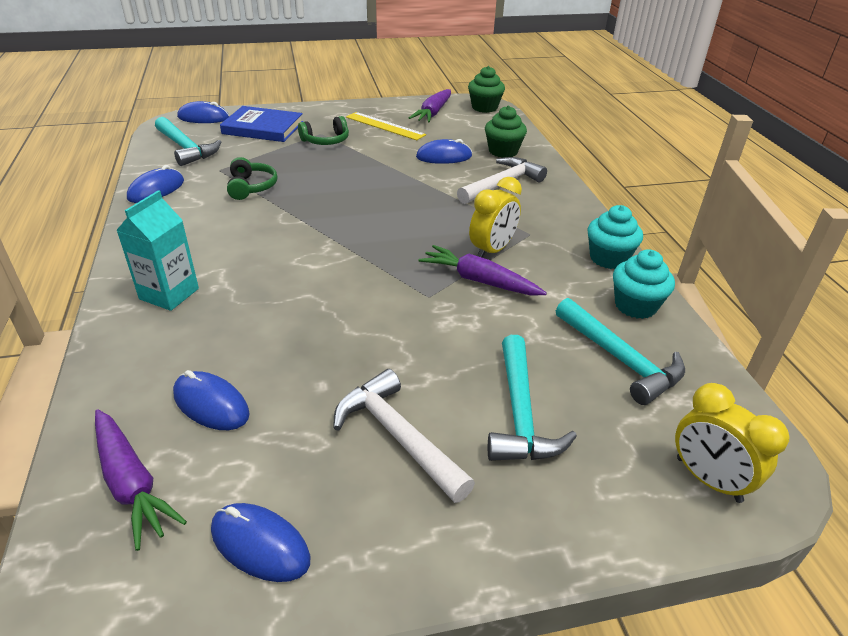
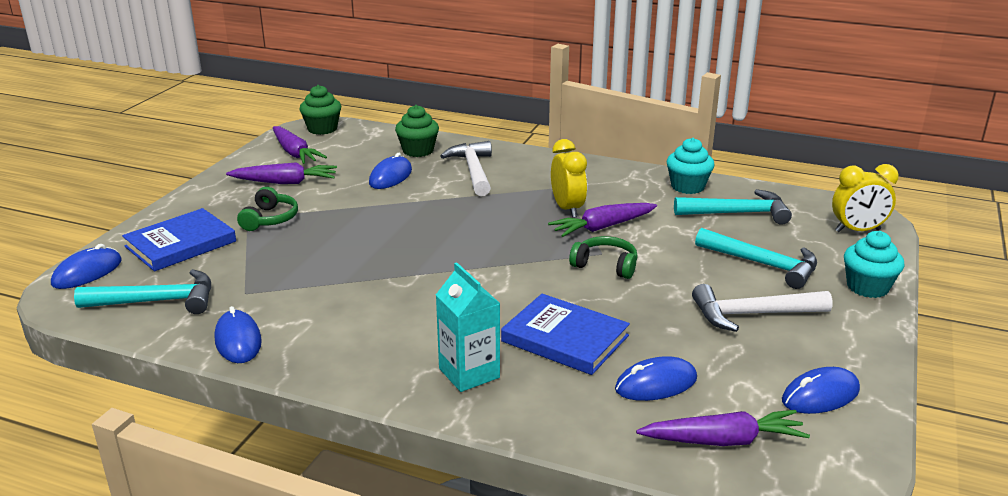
camera: 55 degrees left, 10 degrees down
green headphones [227,157,278,200] -> green headphones moved to [569,236,638,279]
yellow ruler [346,112,426,140] -> purple carrot [226,162,337,184]
turquoise cupcake [587,205,643,269] -> turquoise cupcake moved to [844,231,905,298]
none -> blue book [501,294,630,375]

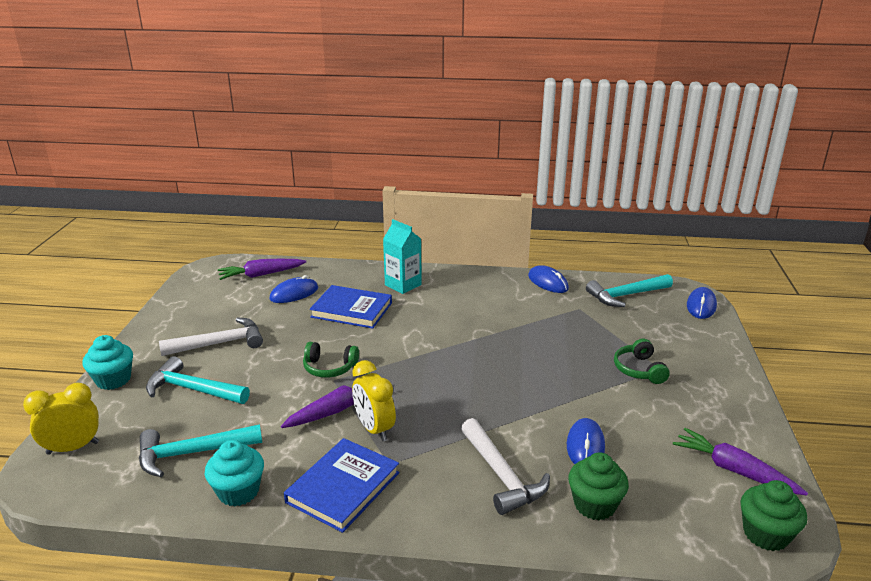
camera: 165 degrees right, 0 degrees up
blue book [122,208,236,271] -> blue book moved to [284,438,400,533]
purple carrot [226,162,337,184] -> none
blue mouse [782,367,860,414] -> none

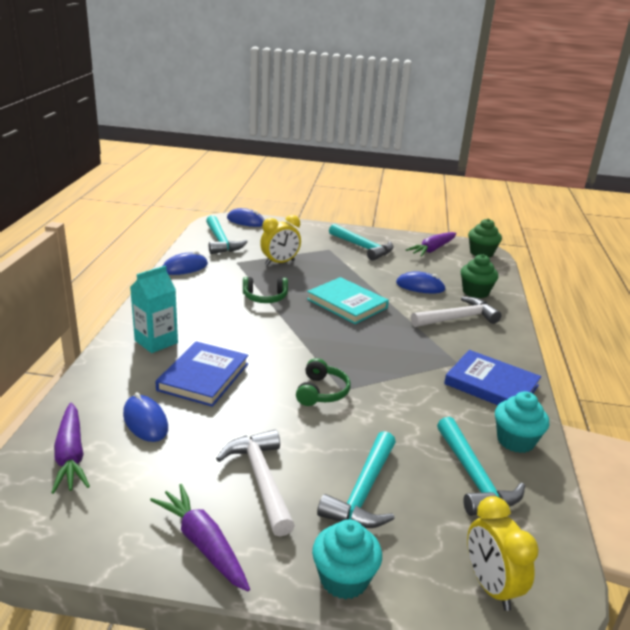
camera: 90 degrees left, 0 degrees up
purple carrot [281,373,370,428] -> purple carrot moved to [150,484,250,592]
yellow clock [352,360,396,441] -> yellow clock moved to [260,215,301,265]
green headphones [614,339,670,384] -> green headphones moved to [243,277,288,303]
none -> turquoise book [307,277,389,324]
none -> turquoise hammer [329,224,394,261]

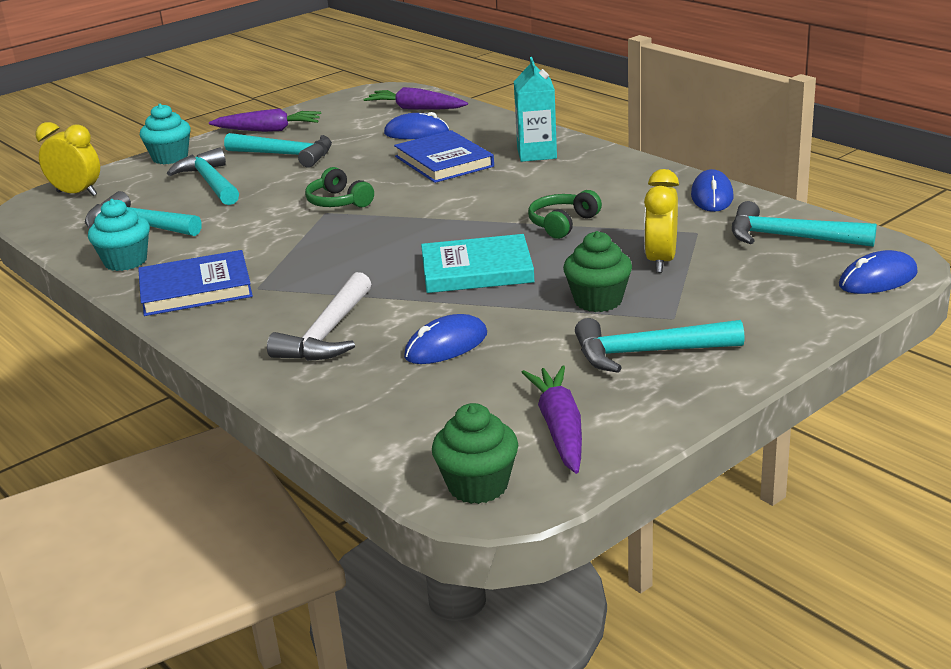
camera: 135 degrees right, 0 degrees up
white hammer [216,430,295,537] -> turquoise hammer [224,133,332,168]
green cupcake [461,254,498,298] -> green cupcake moved to [563,231,632,312]

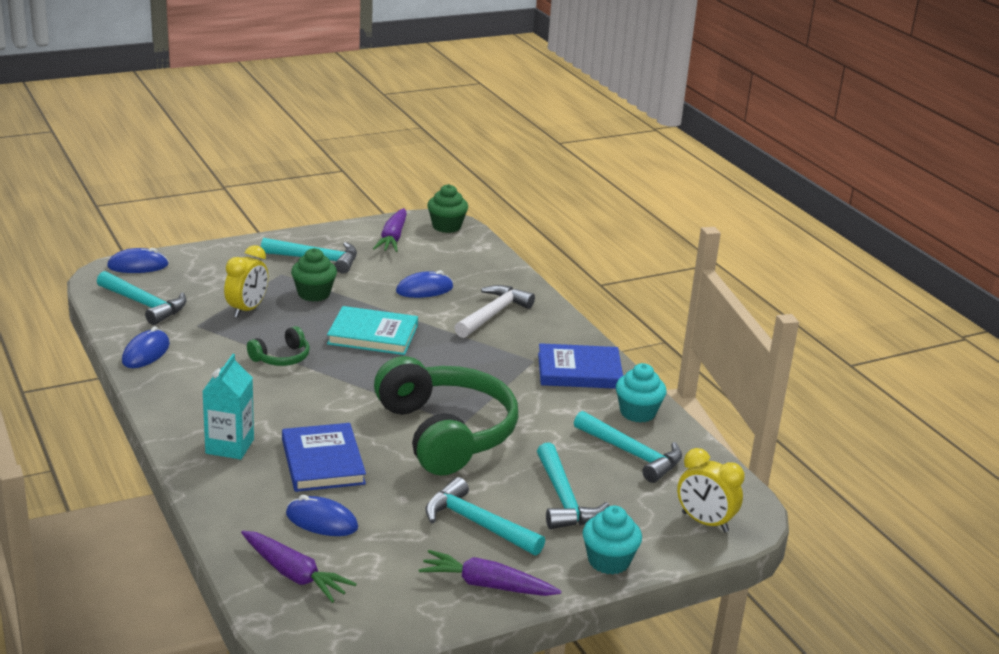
camera: 170 degrees left, 0 degrees up
green headphones [305,167,374,208] -> green headphones [374,356,518,475], size x2.34

